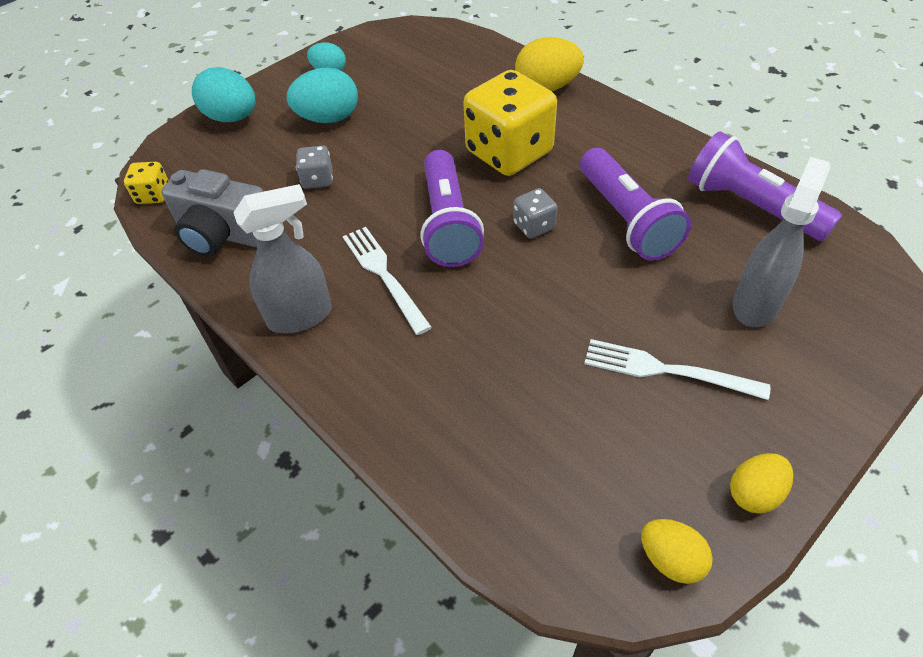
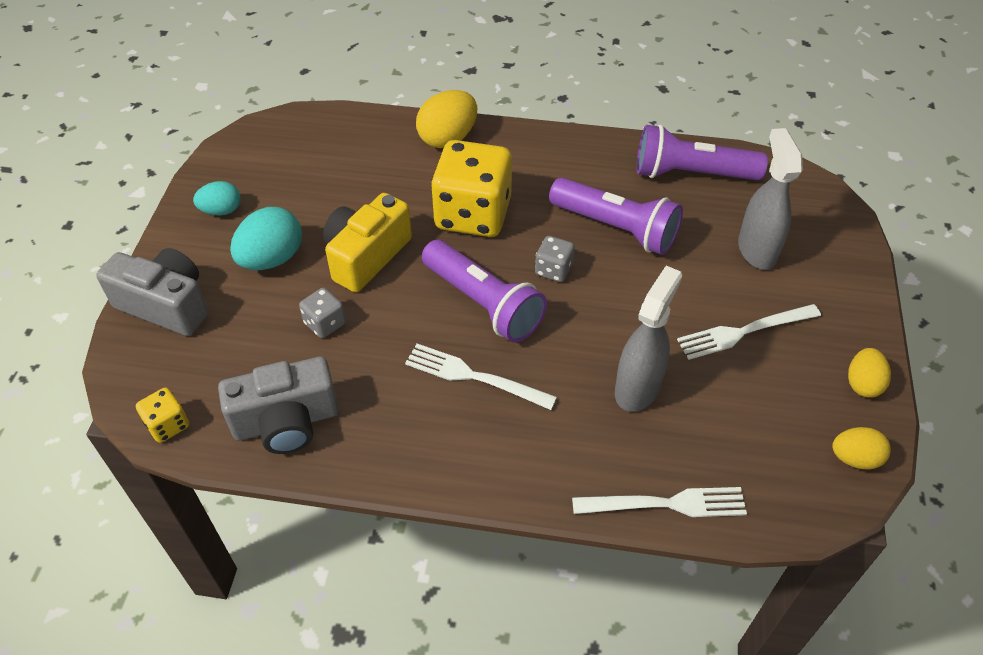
camera: 40 degrees left, 0 degrees up
turquoise egg [192,67,256,122] -> grey camera [96,248,208,336]
grey spray bottle [233,184,332,333] -> grey spray bottle moved to [615,266,682,412]
none -> yellow camera [323,193,412,293]
none -> white fork [572,487,747,517]

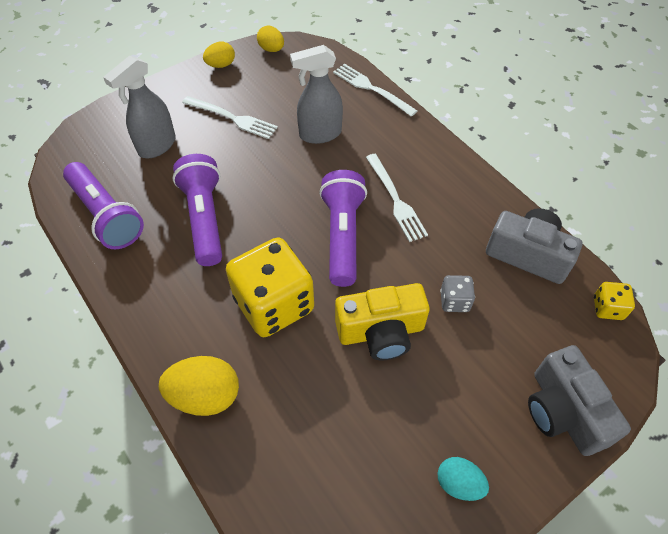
camera: 135 degrees left, 5 degrees up
turquoise egg [230,207,302,270] -> none
grey dice [535,236,575,282] -> none

